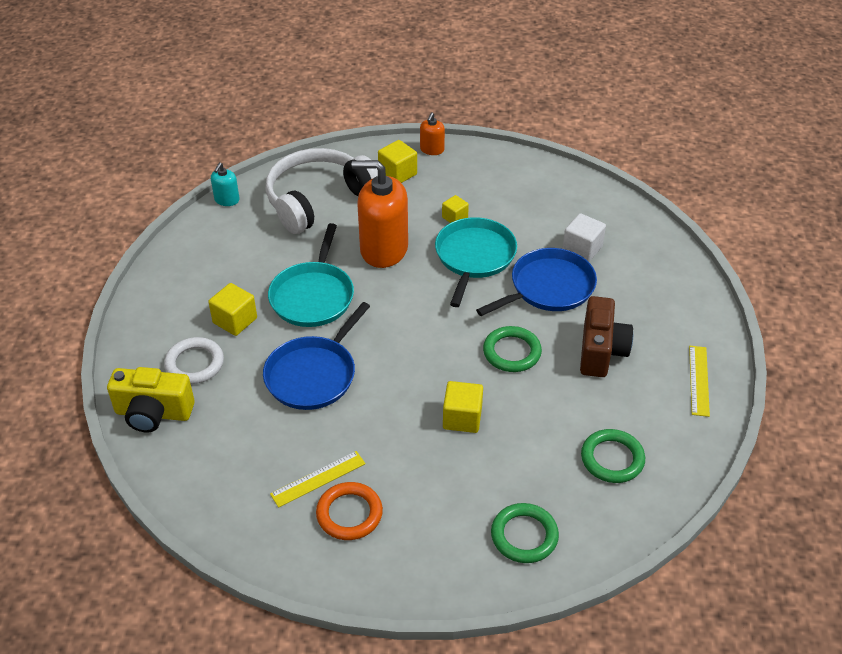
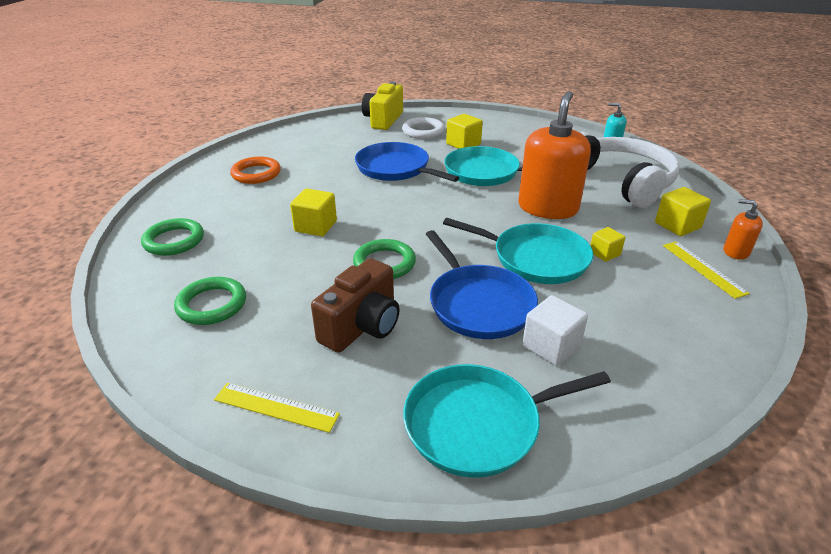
camera: 100 degrees right, 10 degrees down
yellow ruler [270,451,366,508] -> yellow ruler moved to [663,241,750,299]
brown camera [580,296,633,377] -> brown camera turned 75 degrees counterclockwise [311,258,400,353]
none -> turquoise pan [403,364,611,478]

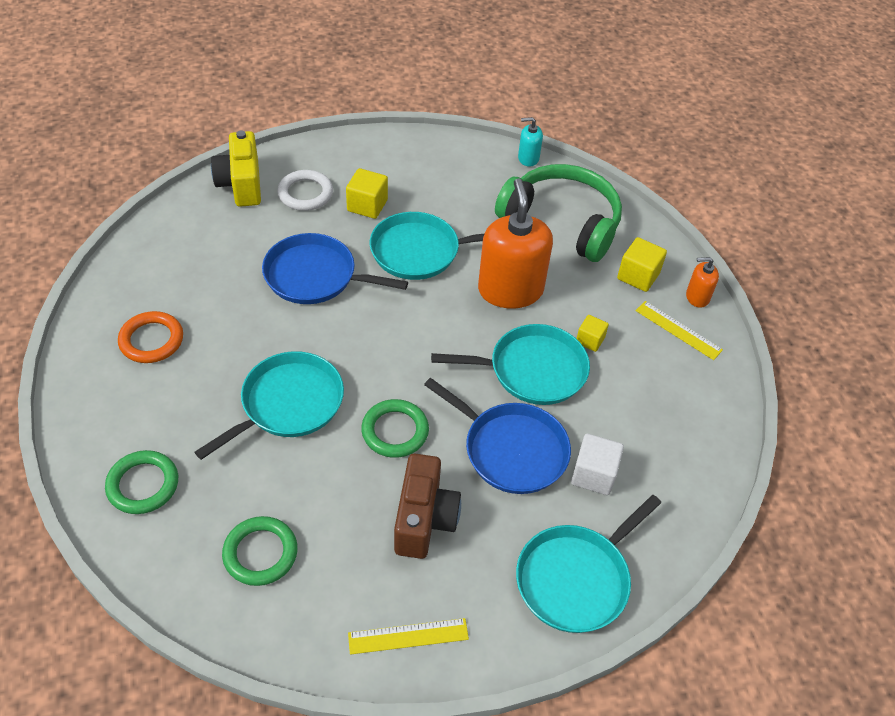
camera: 30 degrees left, 15 degrees up
yellow cube [290,189,337,236] -> turquoise pan [195,351,344,460]
white headphones [580,132,679,208] -> green headphones [495,164,622,262]

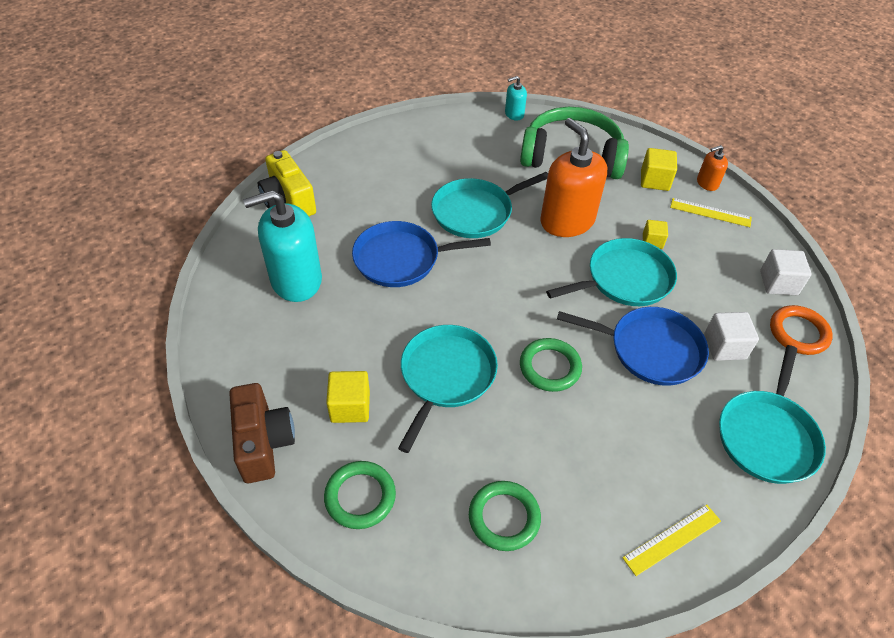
camera: 20 degrees left, 0 degrees up
orange ring [118,311,183,363] -> orange ring moved to [770,305,833,355]
white ring [277,170,333,211] -> none
yellow cube [346,168,388,219] -> yellow cube moved to [326,371,370,423]
brown camera [394,453,461,559] -> brown camera moved to [229,383,295,483]
none -> turquoise soap dispenser [243,190,322,302]
none -> white cube [760,249,812,295]

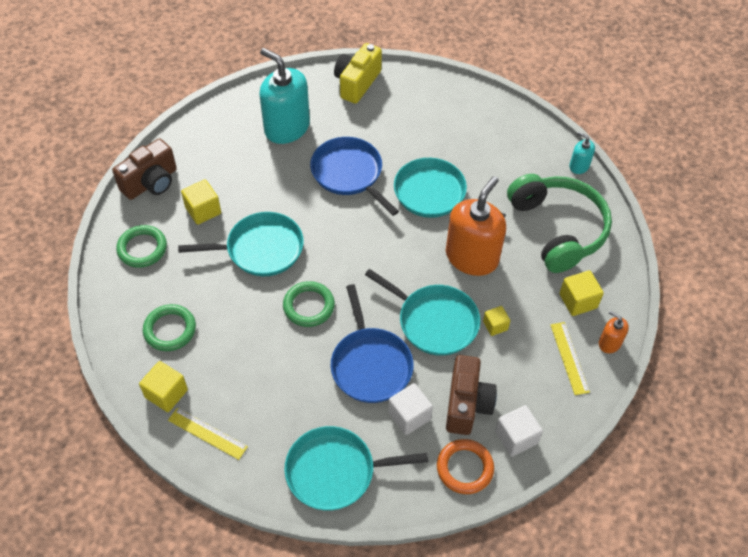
camera: 60 degrees right, 5 degrees up
none -> yellow cube [139,361,188,412]
none -> brown camera [446,355,497,435]

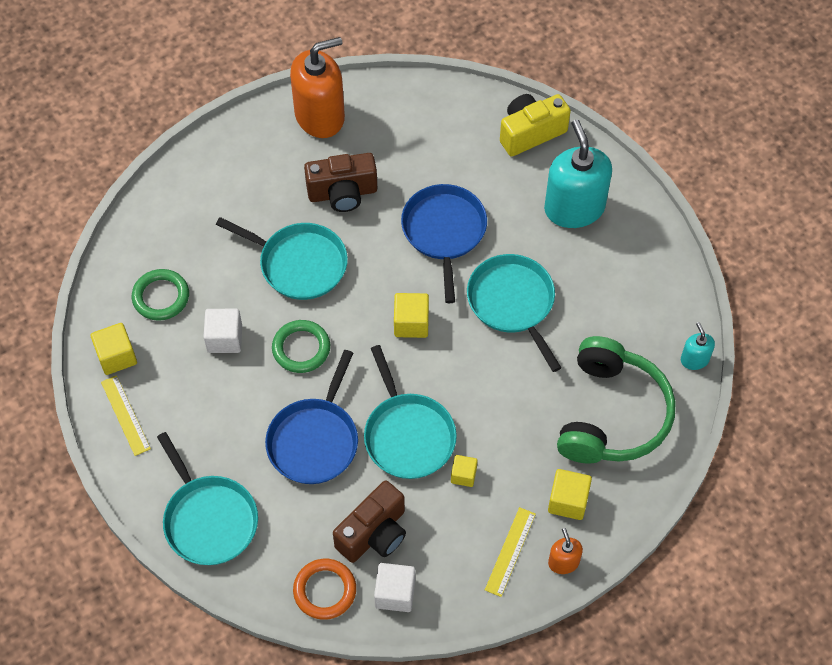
camera: 35 degrees right, 5 degrees up
brown camera [112,138,177,200] -> brown camera moved to [304,153,377,212]
green ring [116,225,167,268] -> none
yellow cube [181,179,221,225] -> yellow cube moved to [394,293,429,338]
turquoise soap dispenser [259,48,310,144] -> turquoise soap dispenser moved to [544,119,612,228]
turquoise pan [284,426,428,510] -> turquoise pan turned 150 degrees counterclockwise [157,432,258,565]
white cube [388,383,433,435] -> white cube moved to [203,309,242,353]
orange soap dispenser [446,176,506,276] -> orange soap dispenser moved to [290,37,345,138]

